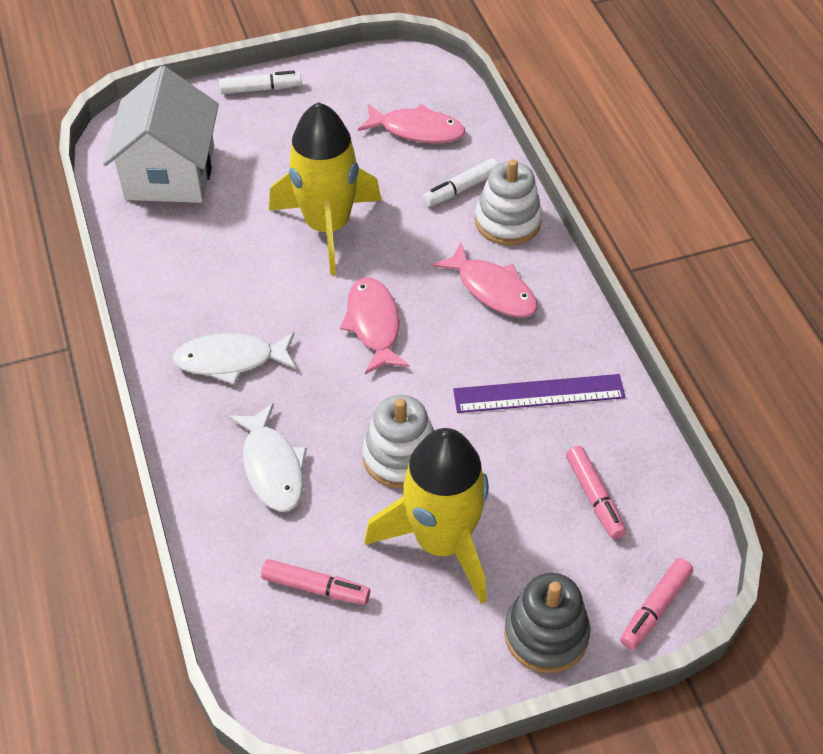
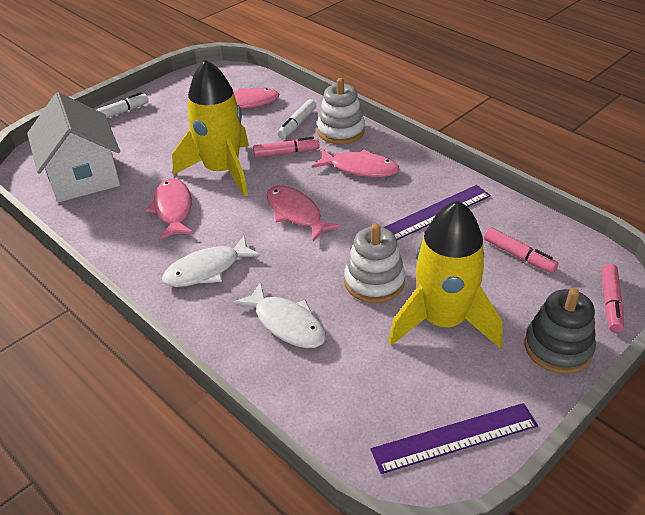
camera: 25 degrees left, 10 degrees down
pink marker [261,559,370,605] -> pink marker moved to [253,137,320,158]
none -> pink fish [146,178,194,240]
none -> purple ruler [370,403,538,474]

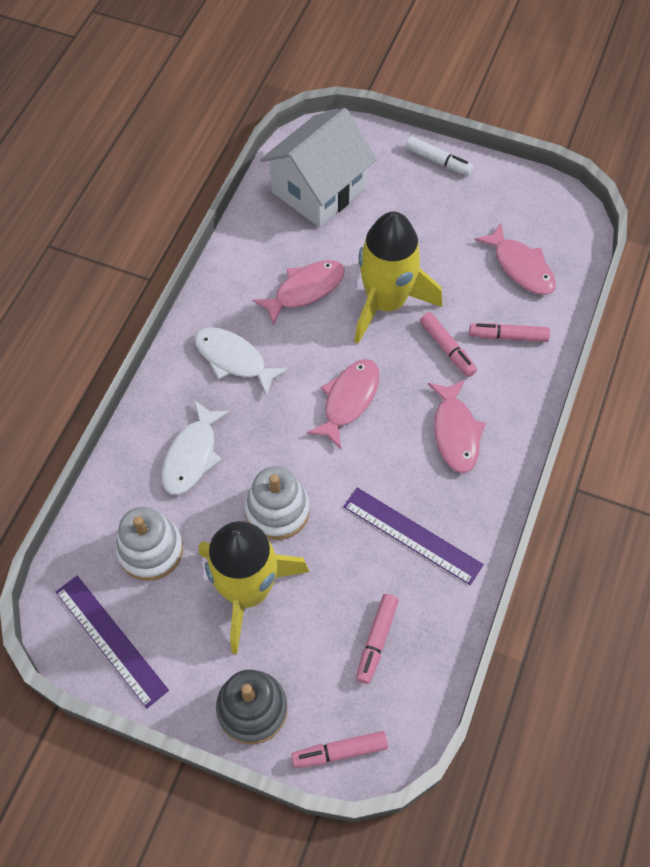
camera: 65 degrees right, 20 degrees up
white marker [277,99,317,139] -> pink marker [469,323,550,342]
white stacking toy [317,78,365,144] -> white stacking toy moved to [115,507,183,581]

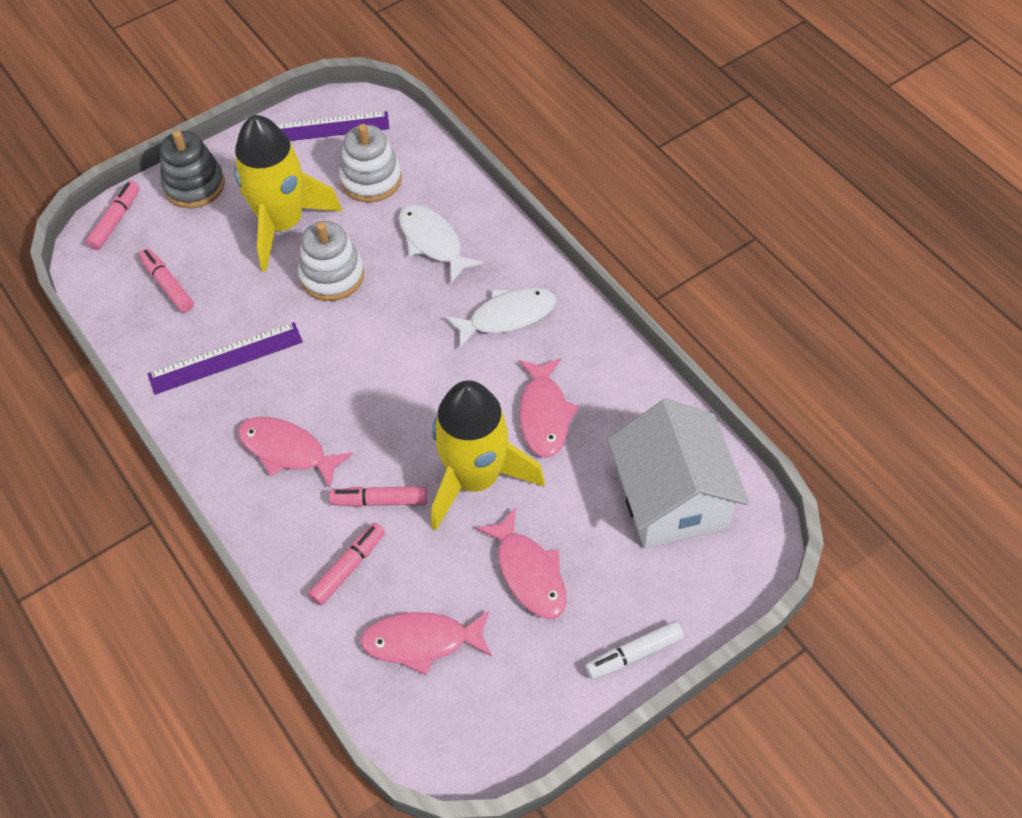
camera: 125 degrees right, 5 degrees down
pink fish [307,359,379,449] -> pink fish moved to [476,508,566,619]

